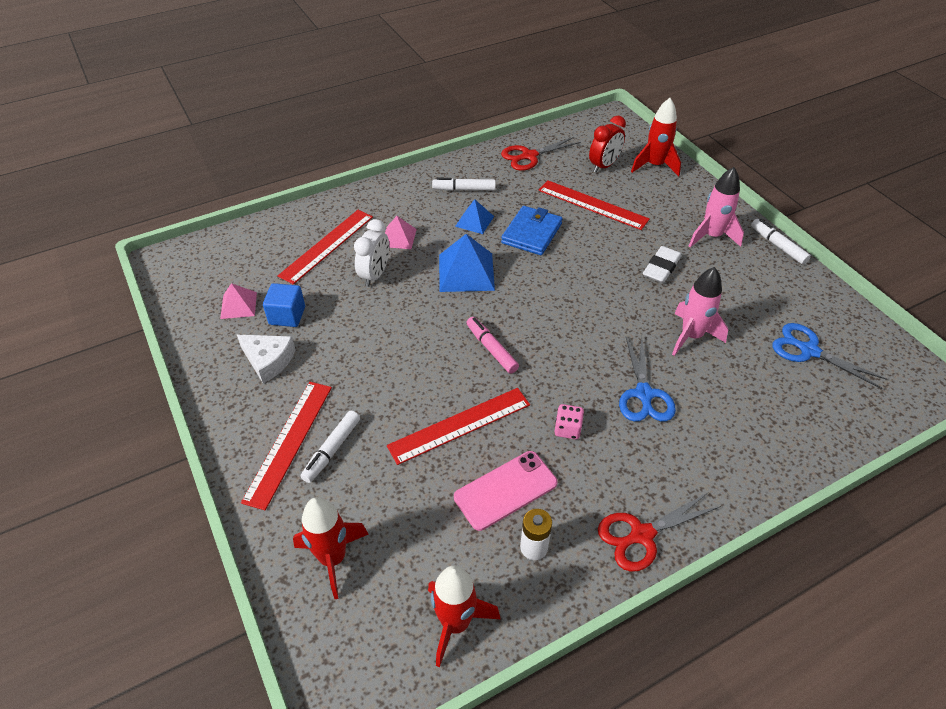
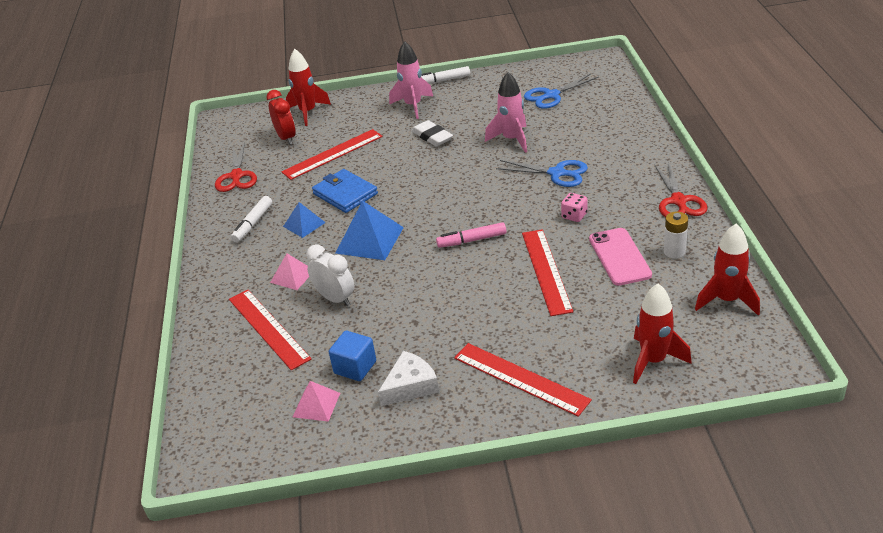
camera: 65 degrees left, 10 degrees down
white marker [300,411,360,483] -> none

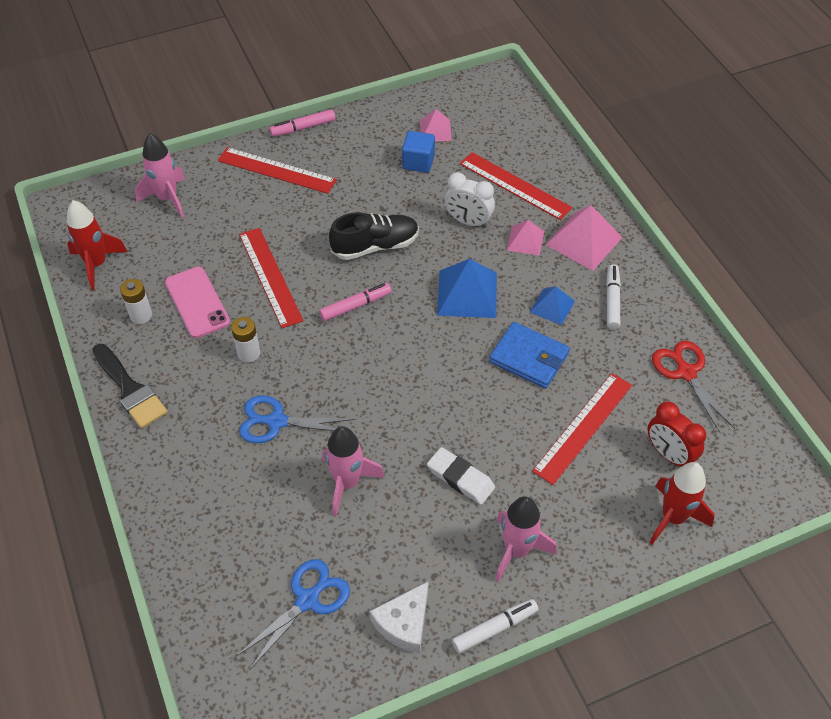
camera: 160 degrees right, 15 degrees up
white cheese [378,351,439,406] -> white cheese moved to [370,581,429,653]
pink dice [561,193,587,222] -> white battery [231,317,260,363]
red rocket [633,284,692,384] -> pink rocket [135,133,185,218]
red scissors [655,162,708,217] -> black brush [92,344,168,428]
none -> pink marker [270,109,335,137]
none -> black shoe [329,212,419,260]
none -> pink pyramid [546,205,623,271]

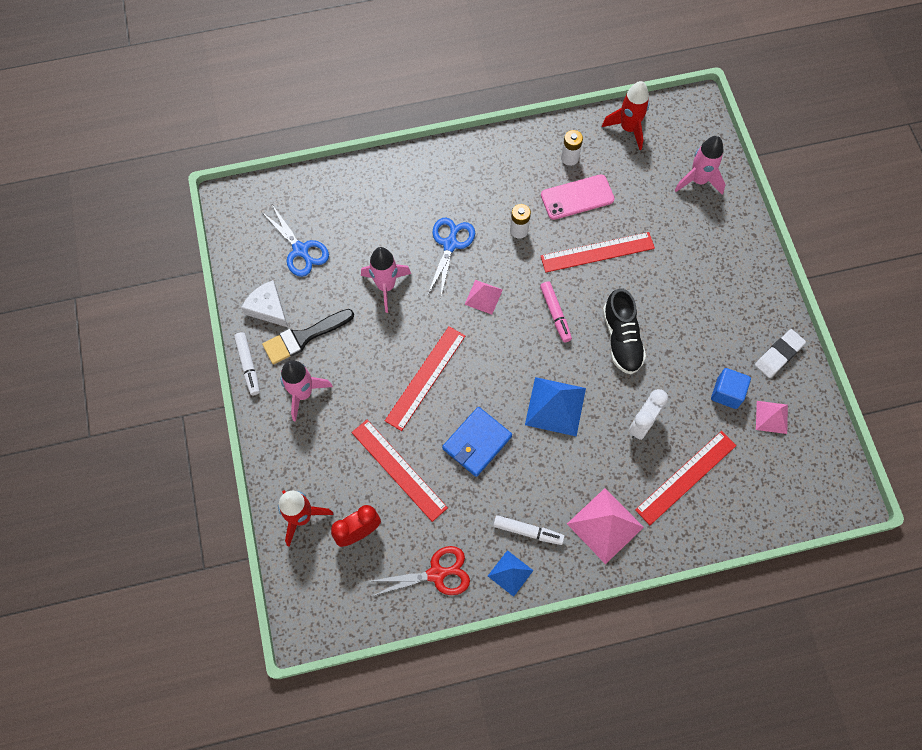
camera: 100 degrees right, 15 degrees up
black brush [92,344,168,428] -> black brush moved to [262,309,354,365]
red ruler [218,147,337,194] -> red ruler moved to [385,326,465,431]
pink marker [270,109,335,137] -> none
white eraser [427,447,495,505] -> white eraser moved to [755,329,806,378]
pink pyramid [507,220,544,256] -> pink pyramid moved to [464,280,503,315]
blue pyramid [530,286,575,325] -> blue pyramid moved to [488,550,534,597]

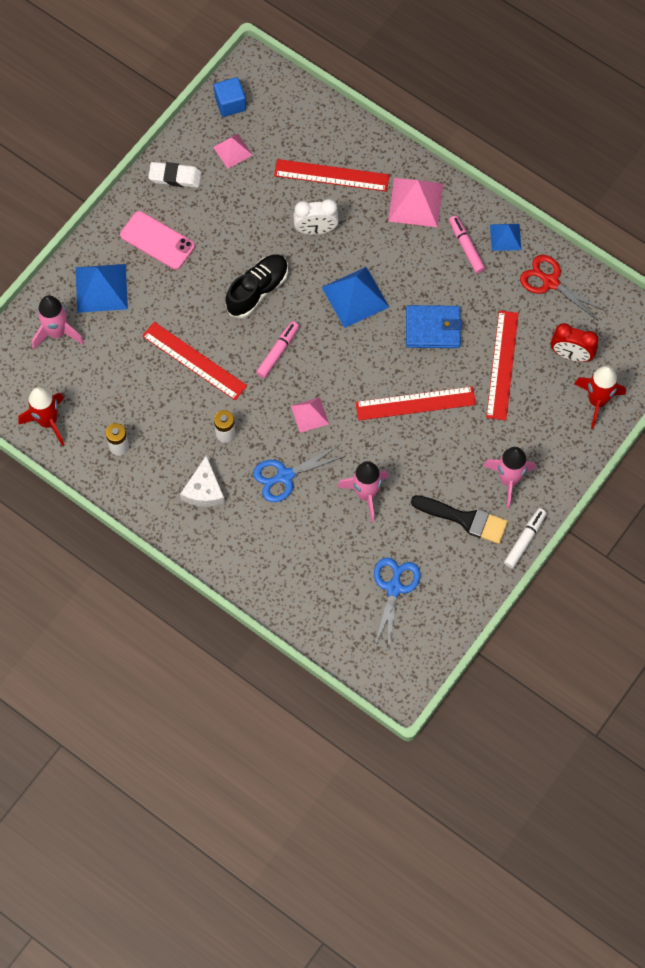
camera: 130 degrees left, 0 degrees up
white cheese [241,280,288,327] -> white cheese moved to [180,456,225,507]
white marker [493,515,565,545] -> pink marker [449,216,485,274]
pink phone [541,174,615,220] -> pink phone moved to [120,211,195,270]
blue cube [711,368,751,409] -> blue cube moved to [214,77,246,117]
none -> blue pyramid [76,264,128,313]

